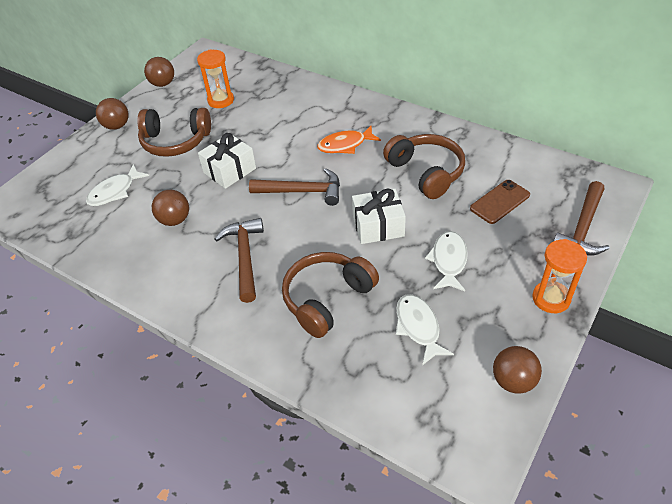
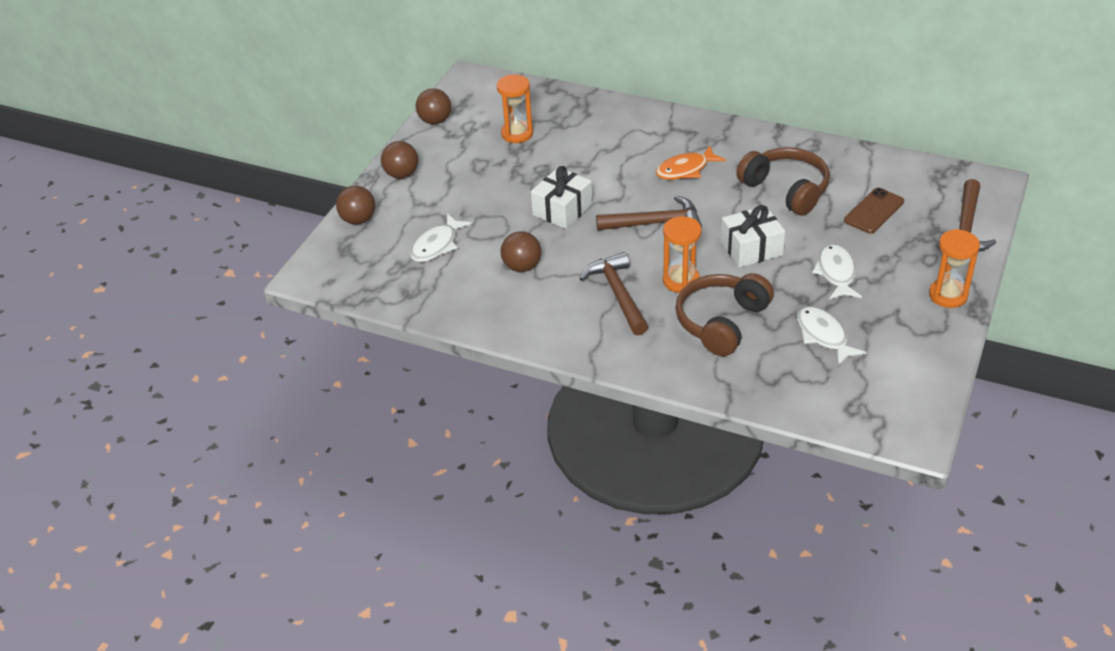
camera: 10 degrees left, 5 degrees down
brown headphones [137,108,211,157] -> none
brown ball [493,346,542,394] -> brown ball moved to [336,186,375,224]
none -> orange hourglass [663,216,702,293]

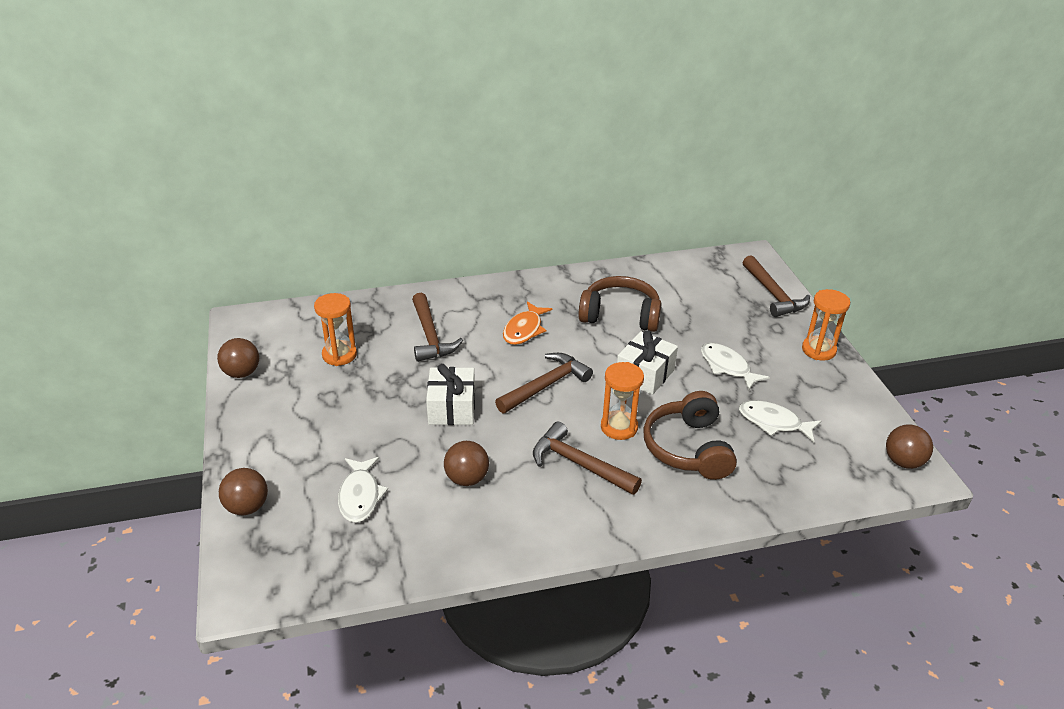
camera: 40 degrees left, 5 degrees down
brown ball [381,141,418,179] -> brown ball moved to [886,424,933,469]
brown phone [844,188,904,234] -> none
none -> brown hammer [412,293,463,362]

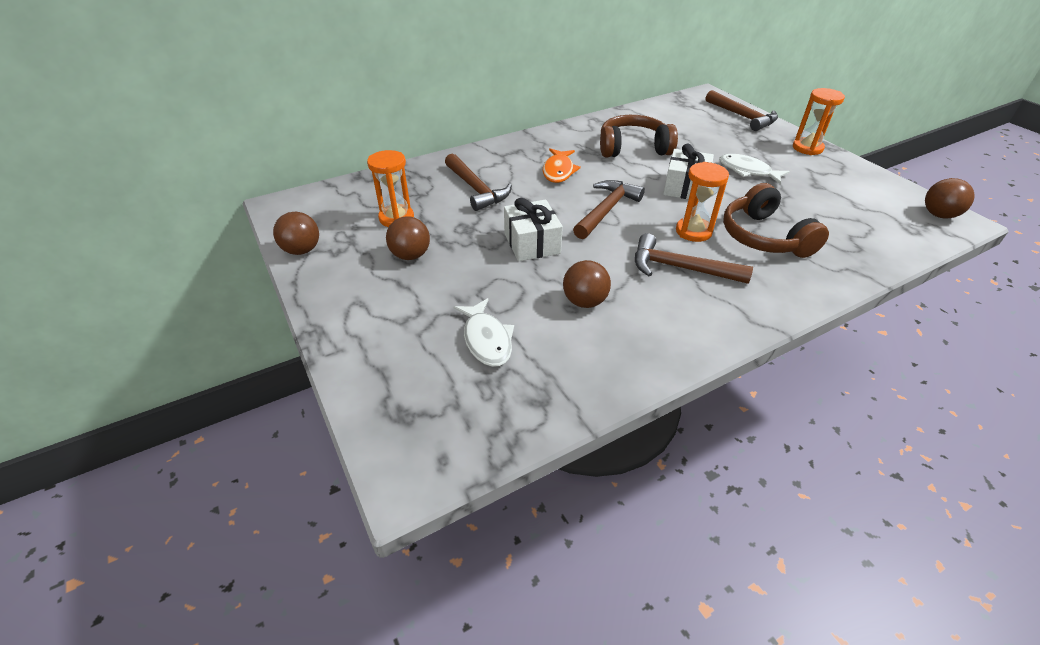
camera: 15 degrees left, 5 degrees up
brown ball [219,468,268,515] -> brown ball moved to [386,216,430,260]
white fish [739,400,821,442] -> none

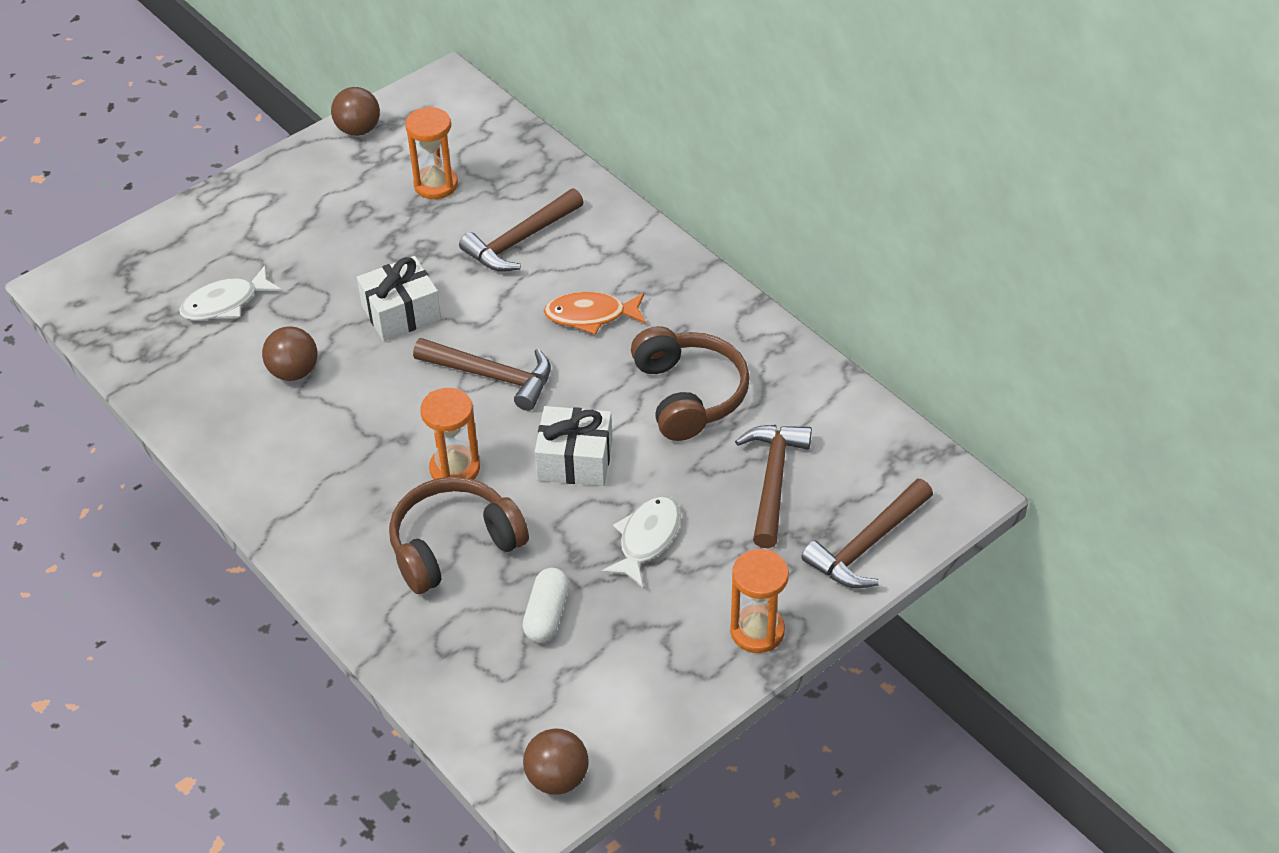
camera: 80 degrees right, 5 degrees up
brown ball [386,216,430,260] -> none
brown hammer [635,233,753,284] -> brown hammer moved to [735,425,812,548]
none -> white capsule [522,568,569,643]

